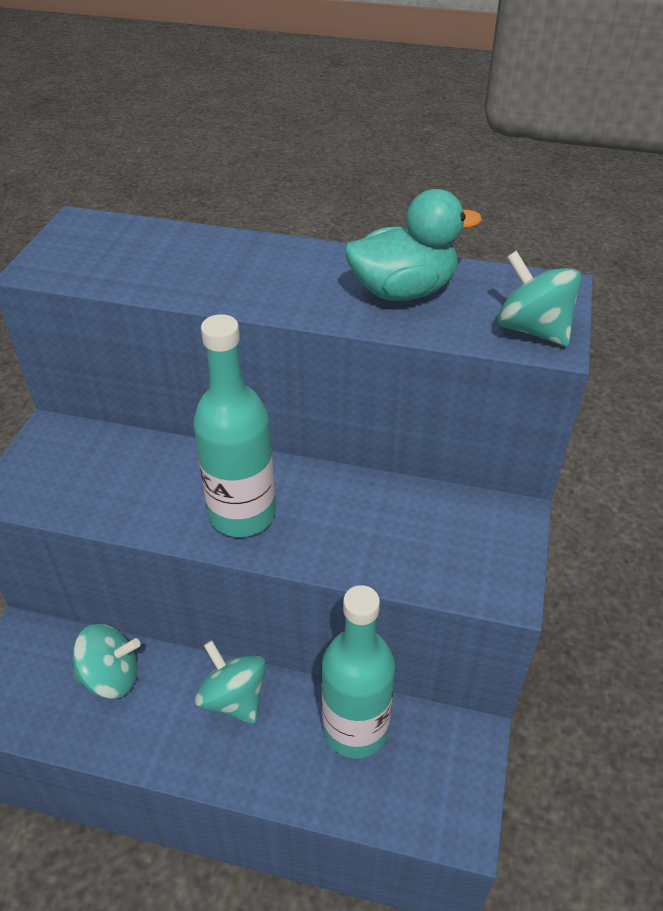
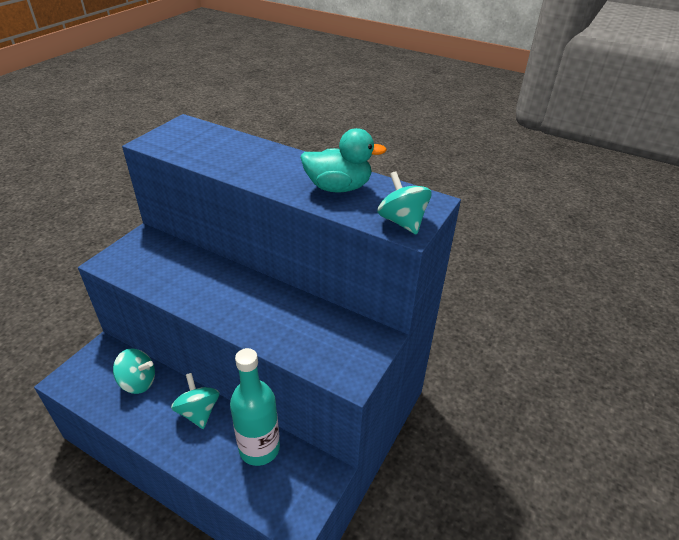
camera: 15 degrees right, 5 degrees down
turquoise bottle [193,314,276,537] -> none

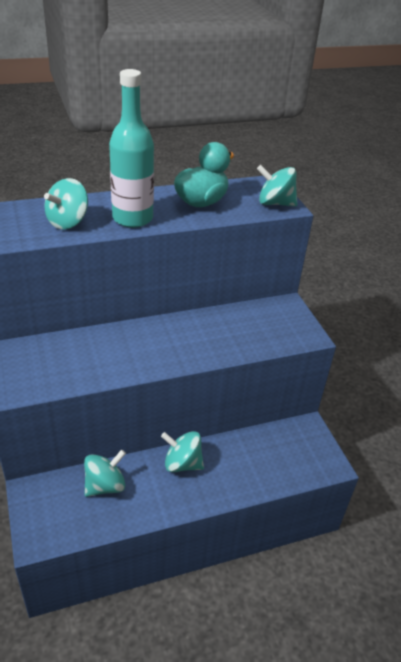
camera: 50 degrees left, 0 degrees up
turquoise bottle [230,348,280,466] -> turquoise bottle moved to [109,69,154,228]
none -> turquoise spinning top [44,178,88,230]

